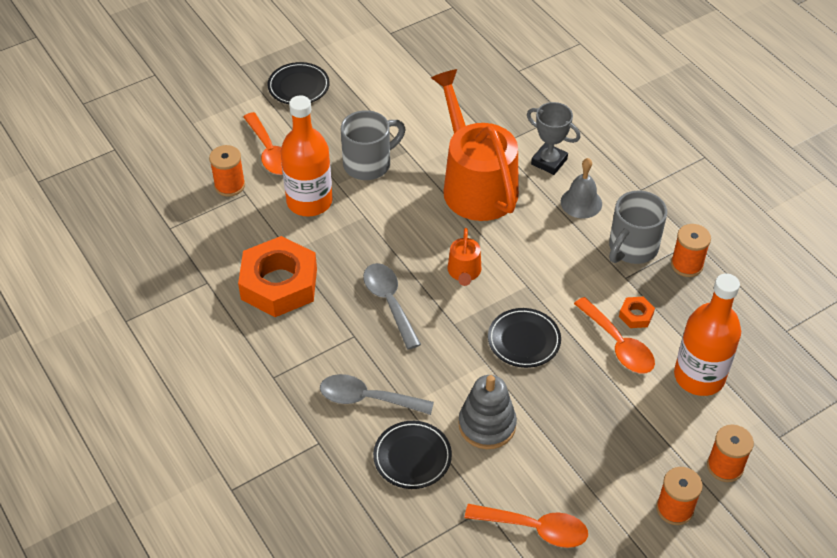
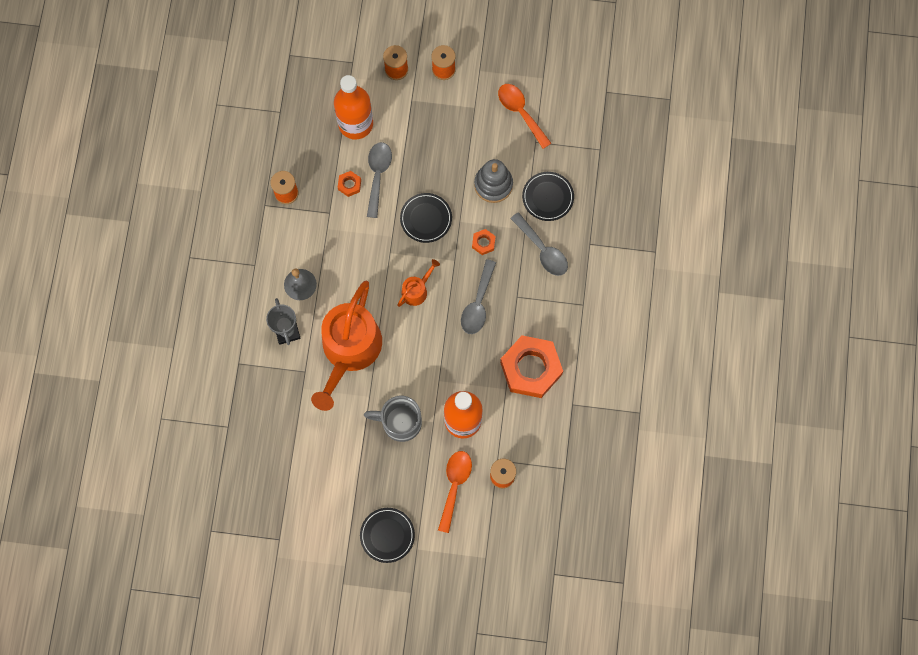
camera: 140 degrees left, 25 degrees up
orange spoon [574,297,655,374] -> grey spoon [367,142,392,218]
grey mug [609,190,667,264] -> none
none -> orange nut [472,229,496,255]

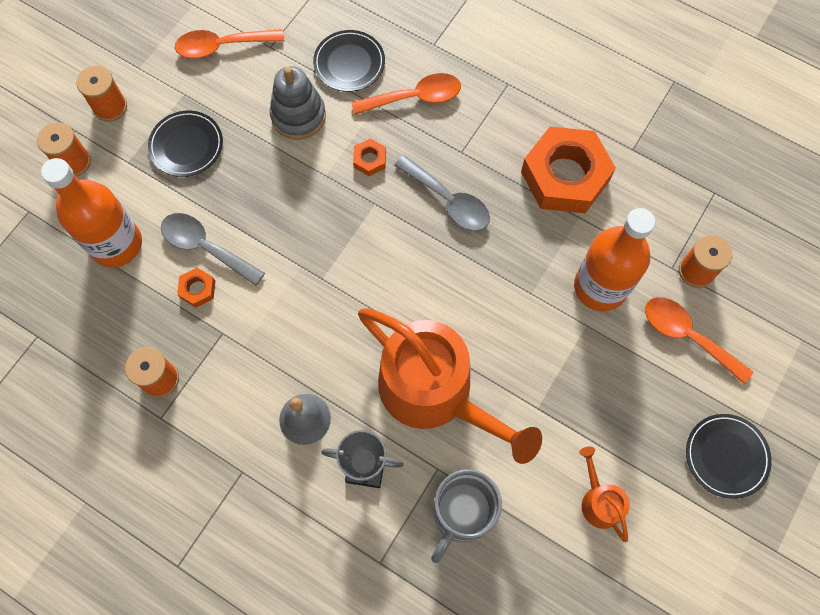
camera: 65 degrees left, 5 degrees down
grey mug [364,396,422,442] -> grey mug moved to [431,470,502,563]
orange watering can [397,259,440,307] -> orange watering can moved to [579,447,630,542]
black plate [400,193,452,243] -> black plate moved to [148,111,223,177]
grey spoon [510,212,568,276] -> orange spoon [351,73,461,115]

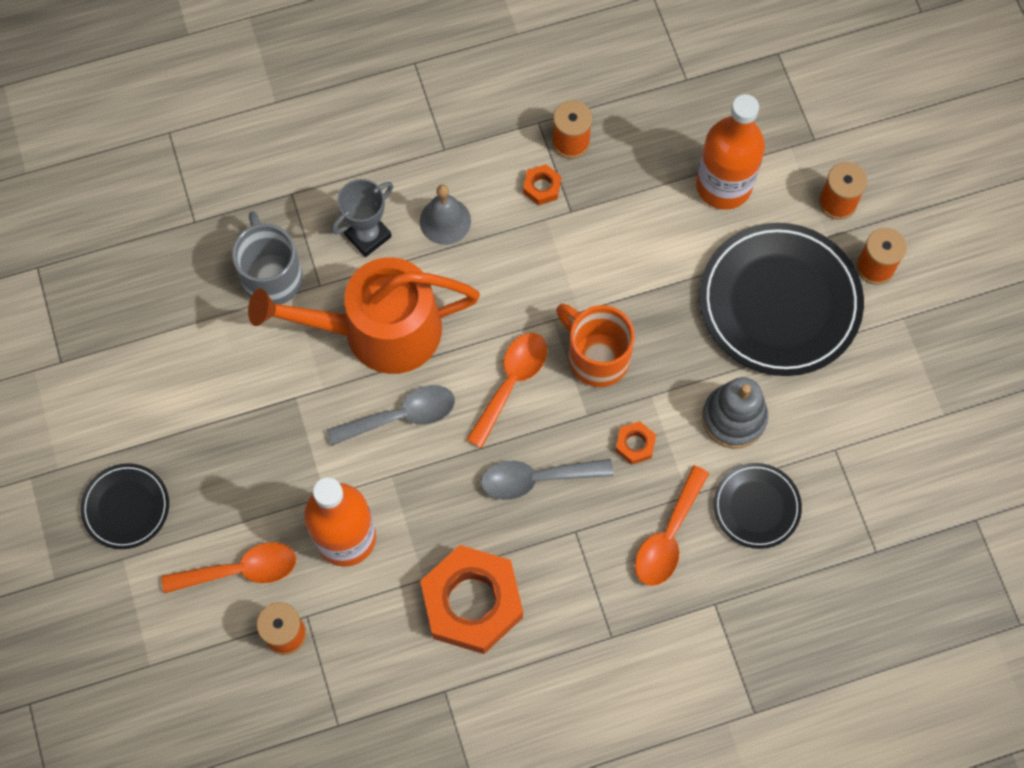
camera: 130 degrees right, 0 degrees up
black plate [148,111,223,177] -> black plate [699,223,864,376], size x1.93
grey spoon [161,213,265,286] -> grey spoon moved to [327,385,455,446]
orange spoon [175,29,284,58] -> orange spoon moved to [466,333,547,448]
orange nut [177,268,215,308] -> orange nut moved to [523,164,561,205]
orange watering can [579,447,630,542] -> none
none -> orange mug [556,304,635,387]

